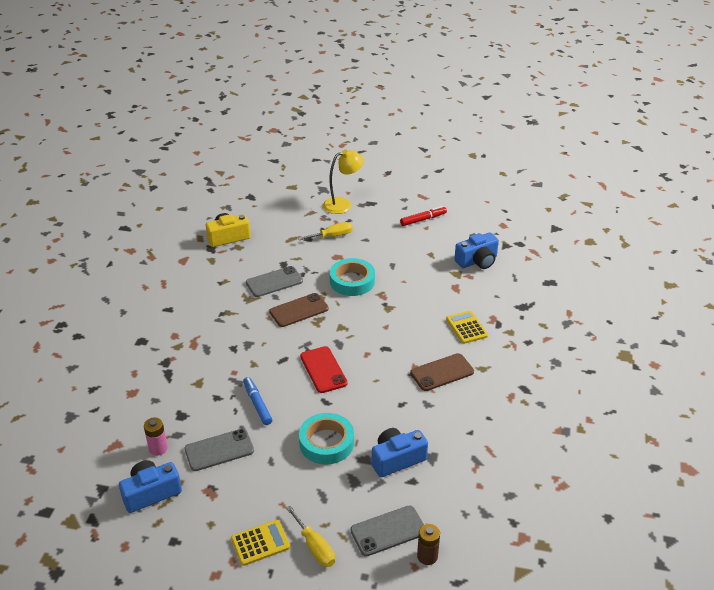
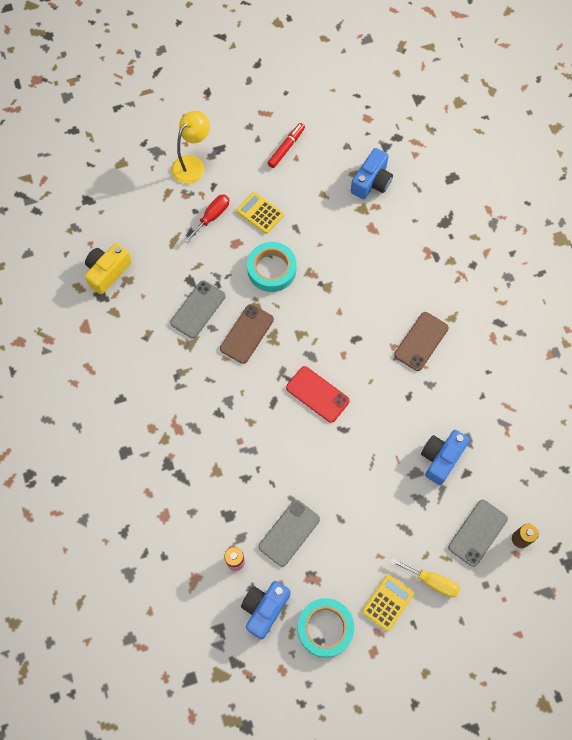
camera: 30 degrees left, 30 degrees up
blue marker [243,377,272,425] -> none
yellow screwdriver [298,222,353,240] -> red screwdriver [184,194,229,243]
turquoise tape [299,413,354,465] -> turquoise tape moved to [297,598,354,658]
yellow calculator [446,311,488,344] -> yellow calculator moved to [236,192,284,234]

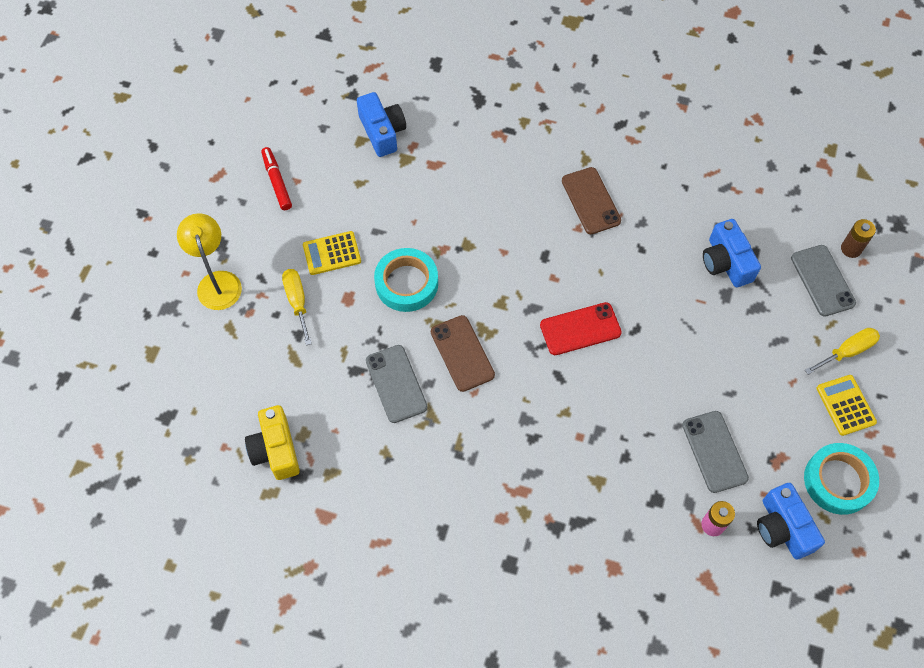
camera: 55 degrees left, 5 degrees down
red screwdriver [184,194,229,243] -> yellow screwdriver [282,269,312,345]

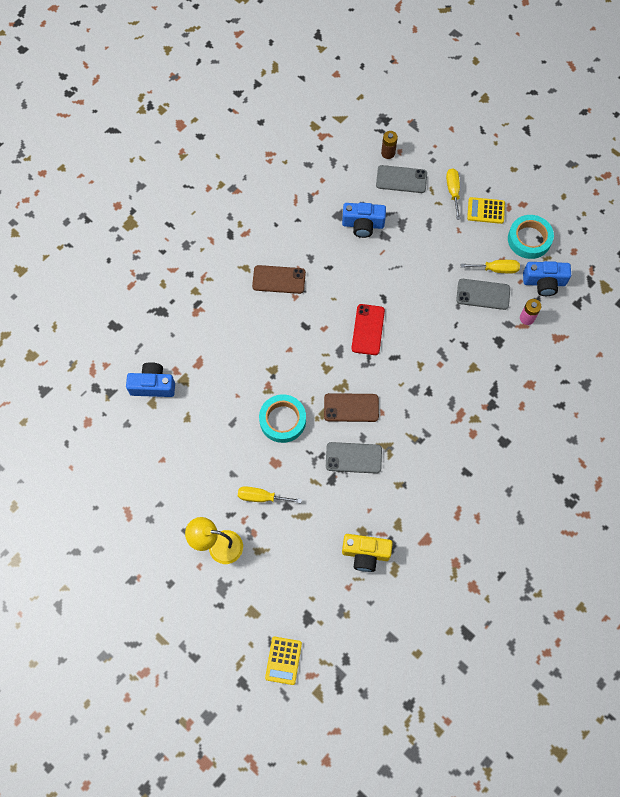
camera: 65 degrees left, 5 degrees up
red marker [261,147,292,210] -> none
yellow calculator [303,231,361,275] -> yellow calculator moved to [265,637,302,685]
none -> yellow screwdriver [461,260,520,273]

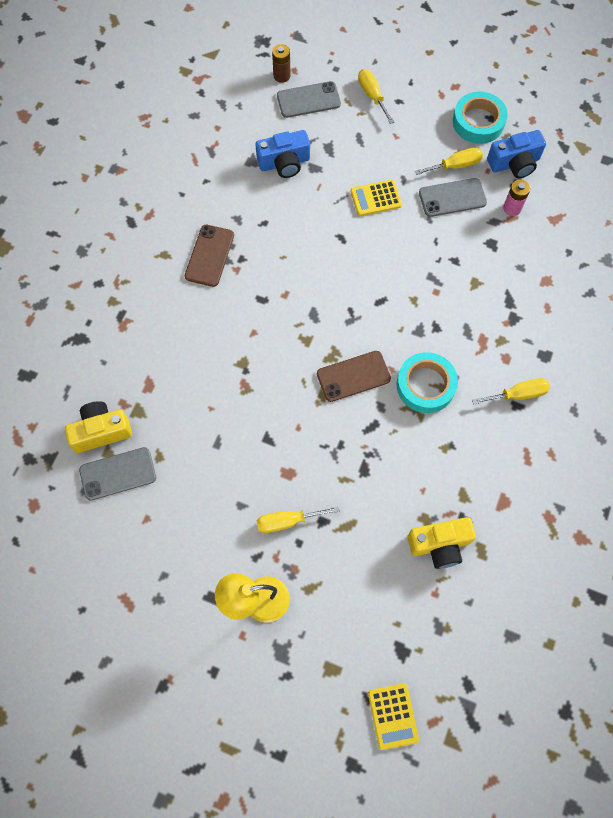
camera: 20 degrees left, 0 degrees up
blue camera [126,362,175,397] -> yellow camera [65,401,132,453]
brown phone [252,265,306,294] -> brown phone turned 60 degrees counterclockwise [185,225,234,287]
turquoise tape [259,394,306,443] -> turquoise tape moved to [397,352,458,413]
grey phone [326,442,382,474] -> grey phone moved to [79,447,156,501]
red phone [351,304,385,355] -> none
yellow calculator [467,197,505,224] -> yellow calculator moved to [351,180,402,216]
none -> yellow screwdriver [472,378,550,405]

